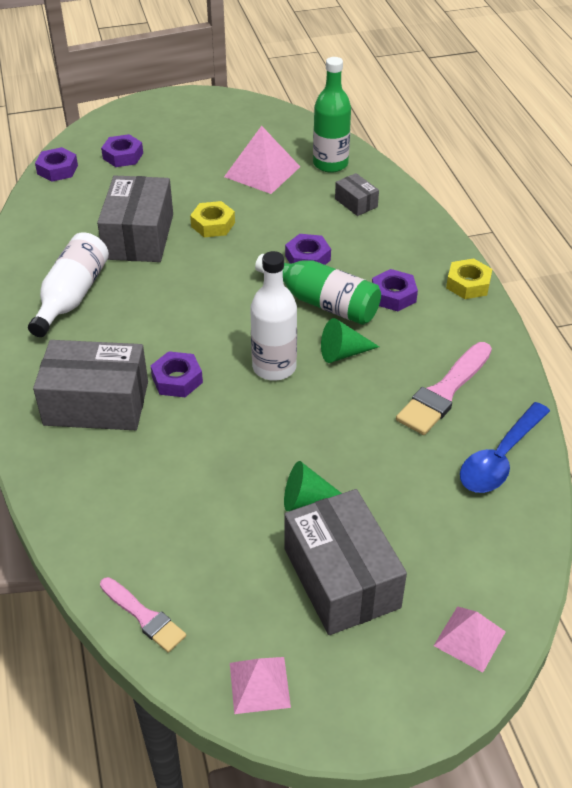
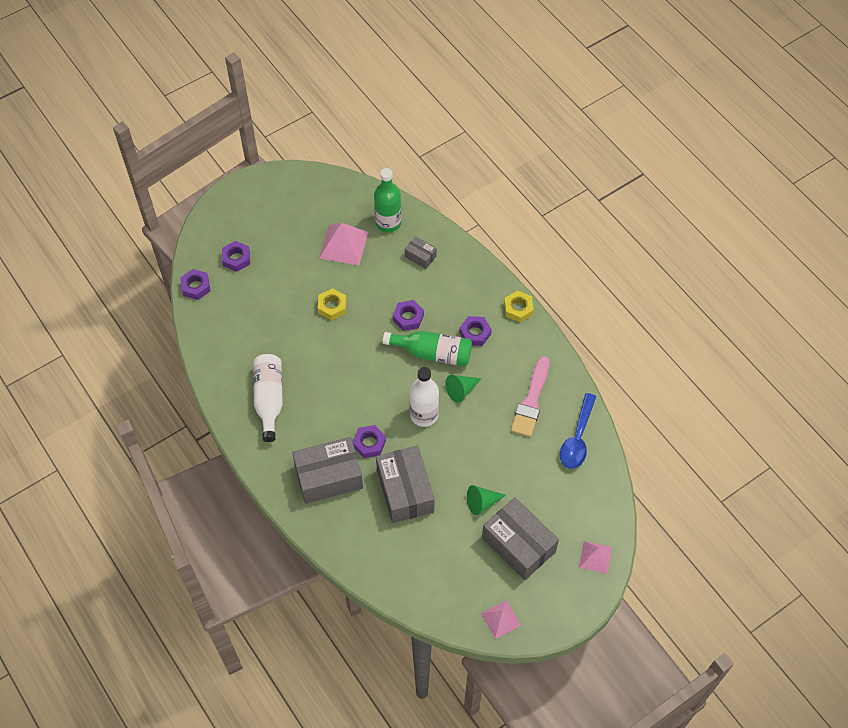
camera: 20 degrees left, 15 degrees up
grey box [97,175,173,262] -> grey box moved to [376,446,435,523]
pink brush [100,577,186,652] -> none

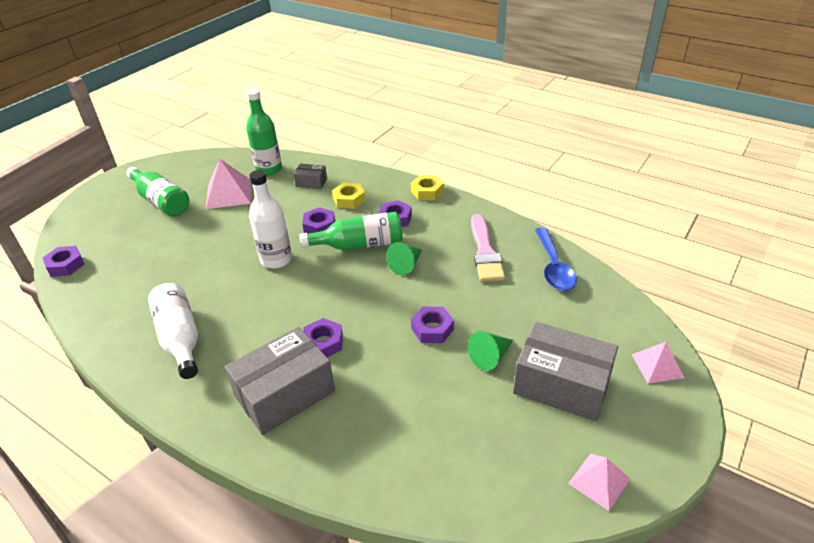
camera: 20 degrees left, 20 degrees down
purple nut [222,241,250,272] -> purple nut moved to [411,306,454,343]
yellow nut [318,288,346,320] -> yellow nut moved to [332,183,365,209]
grey box [376,446,435,523] -> none
white bottle [409,367,439,427] -> white bottle moved to [249,170,292,269]
none -> green bottle [126,167,189,217]

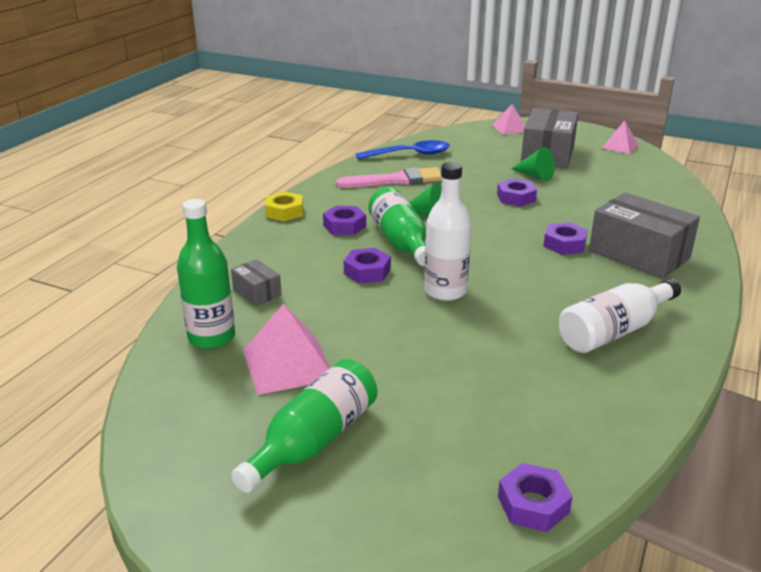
camera: 100 degrees left, 10 degrees down
grey box [293,164,327,189] -> grey box turned 45 degrees counterclockwise [231,259,282,306]
yellow nut [332,183,365,209] -> none

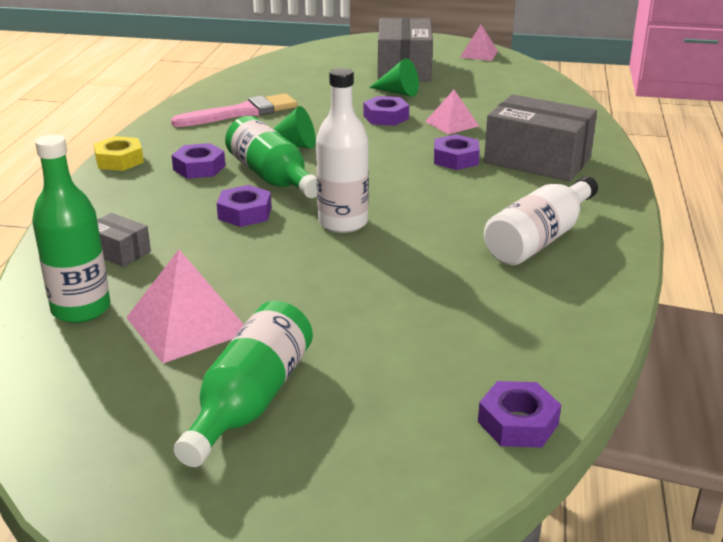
camera: 15 degrees left, 0 degrees up
blue spoon [356,140,450,159] -> none
pink pyramid [492,104,525,135] -> pink pyramid moved to [425,90,479,134]

